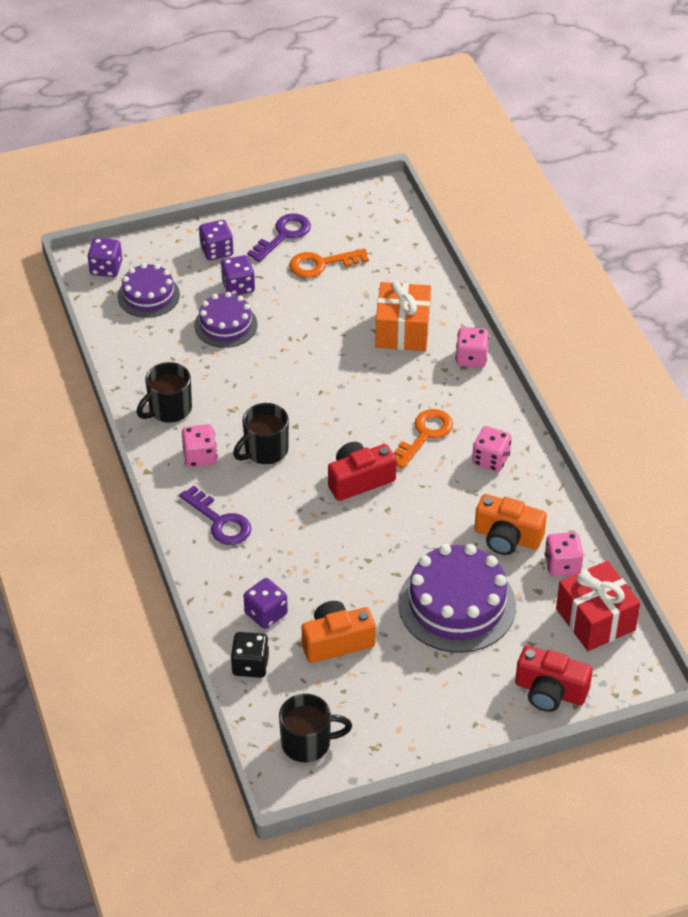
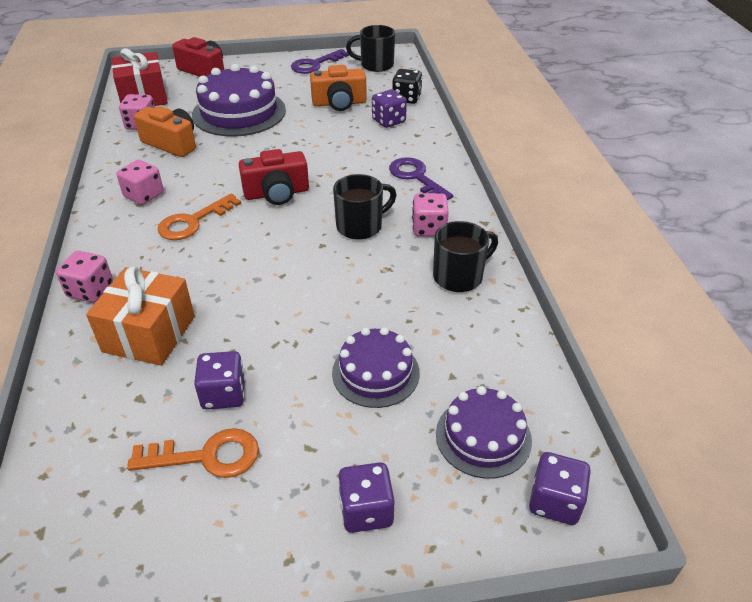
camera: 170 degrees left, 5 degrees down
purple dice [221,255,255,295] -> purple dice moved to [194,351,245,409]
purple key [247,213,311,262] -> purple key moved to [291,49,349,74]

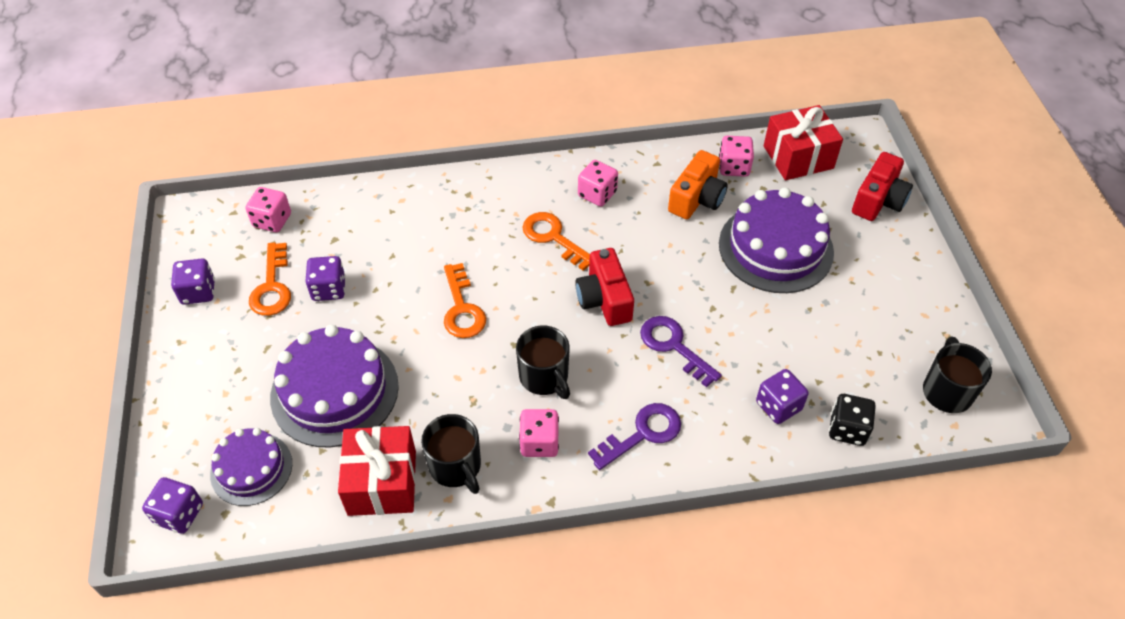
camera: 90 degrees right, 10 degrees up
pink dice [56,251,113,303] -> pink dice moved to [245,187,291,232]
orange gift [86,266,195,366] -> none
purple key [291,49,349,74] -> purple key moved to [640,316,722,388]
orange camera [310,65,367,111] -> none
purple cake [332,327,420,408] -> purple cake [270,325,399,447], size x1.66
purple dice [338,462,395,533] -> purple dice moved to [171,259,215,305]
none -> red gift [338,426,416,516]
none -> orange key [444,263,486,338]

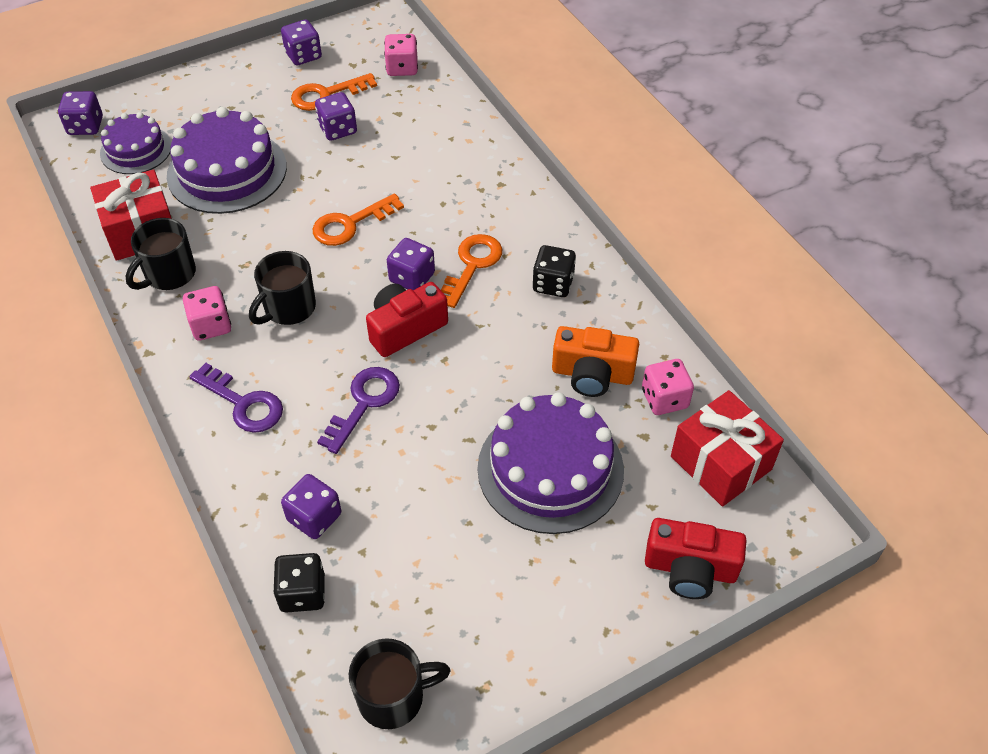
camera: 70 degrees right, 0 degrees up
pink dice [578,160,618,207] -> black dice [533,245,576,297]
none -> purple dice [387,238,435,290]

